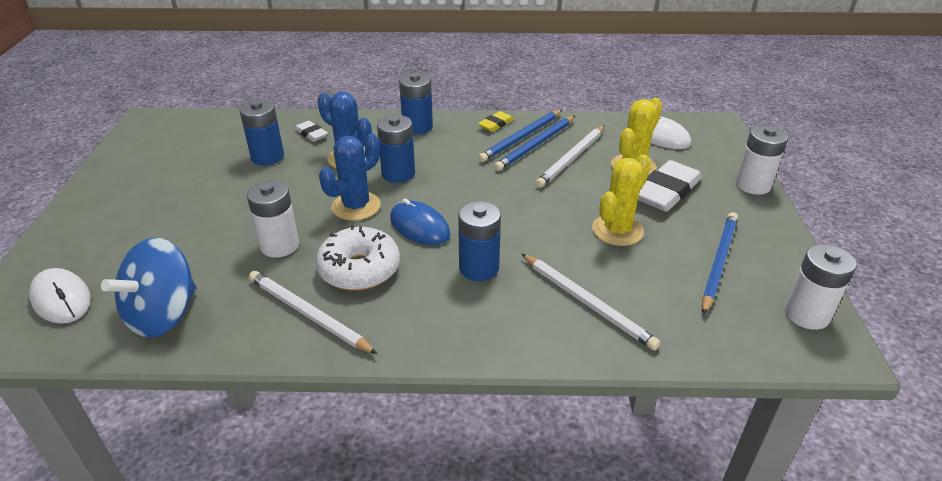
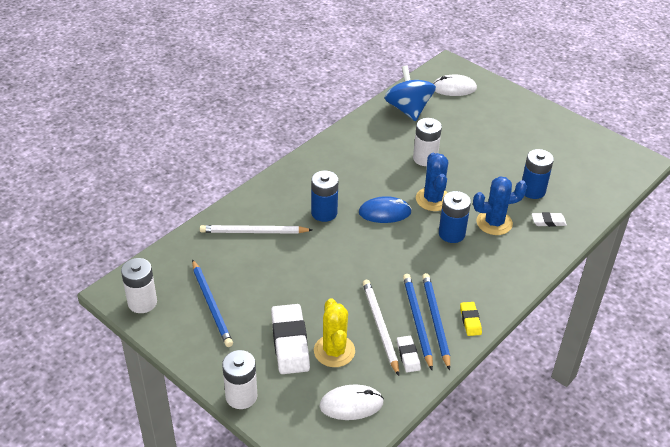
camera: 130 degrees right, 5 degrees up
white pencil [249,271,378,354] -> none
white donut [316,225,400,290] -> none
blue battery [399,73,433,135] -> none
yellow cactus [592,154,651,246] -> none
none -> white eraser [397,336,421,373]

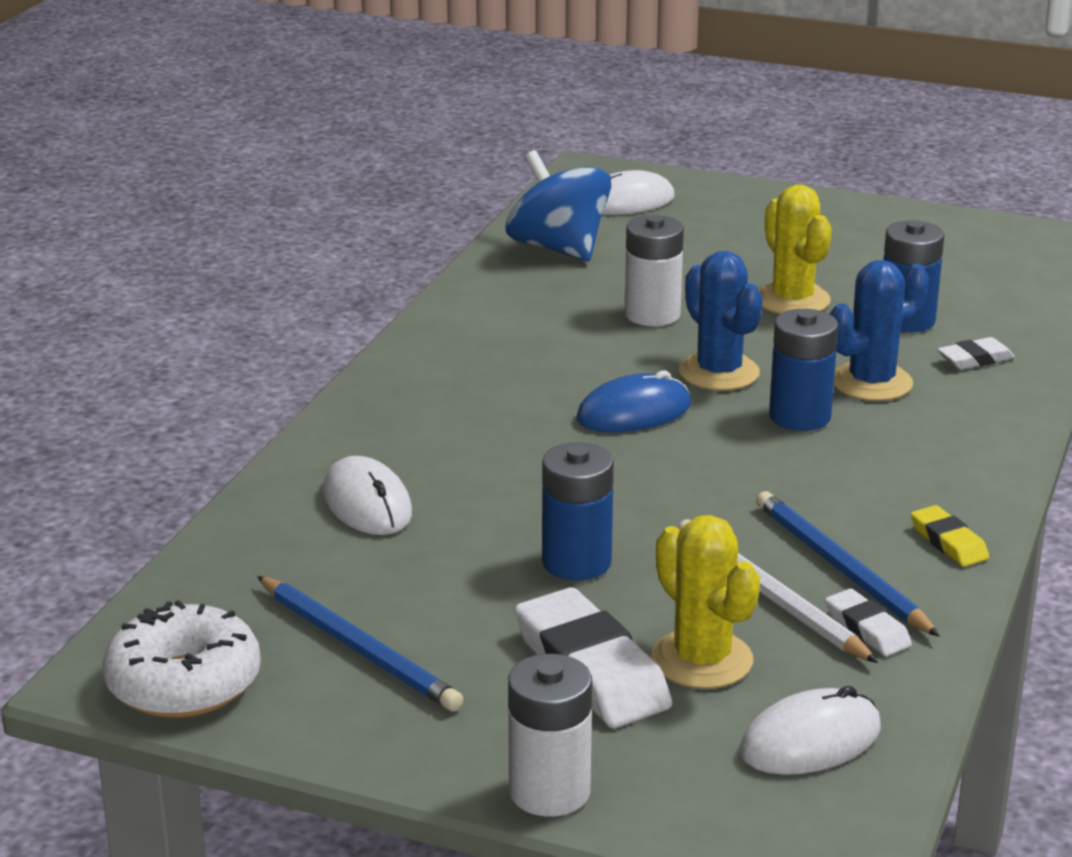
camera: 20 degrees left, 15 degrees down
white battery [121,258,157,313] -> white donut [103,600,261,718]
white pencil [200,225,312,234] -> white mouse [323,456,412,535]
blue battery [311,171,338,222] -> blue battery moved to [542,442,614,580]
blue pencil [422,273,450,370] -> none
none -> yellow cactus [758,185,832,314]

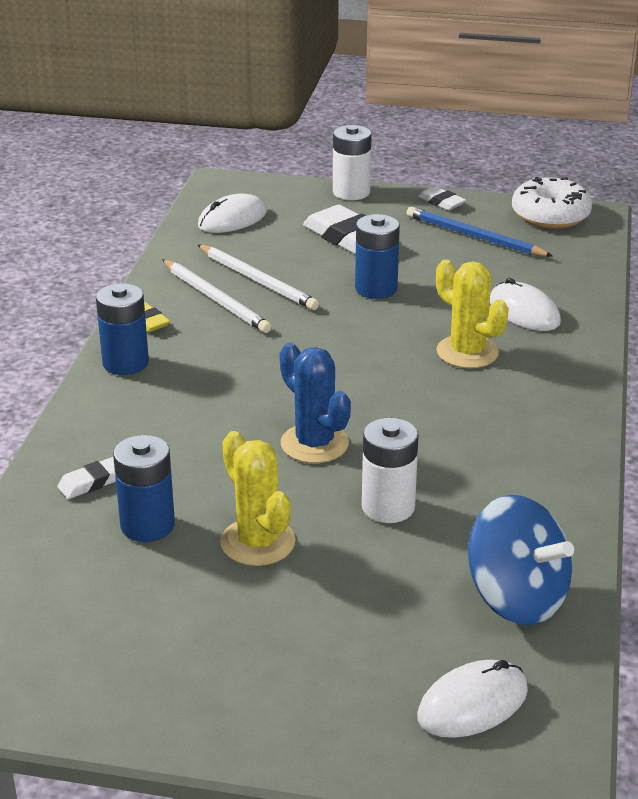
camera: 170 degrees right, 5 degrees up
blue mouse [576,370,691,432] -> none
yellow cactus [651,515,760,689] -> yellow cactus moved to [436,259,509,368]
blue pencil [756,491,940,637] -> white pencil [162,259,272,333]
blue battery [769,309,838,431] -> blue battery moved to [96,283,149,375]
white eraser [825,588,912,656] -> white eraser moved to [418,186,466,211]
blue cactus [829,260,929,401] -> none

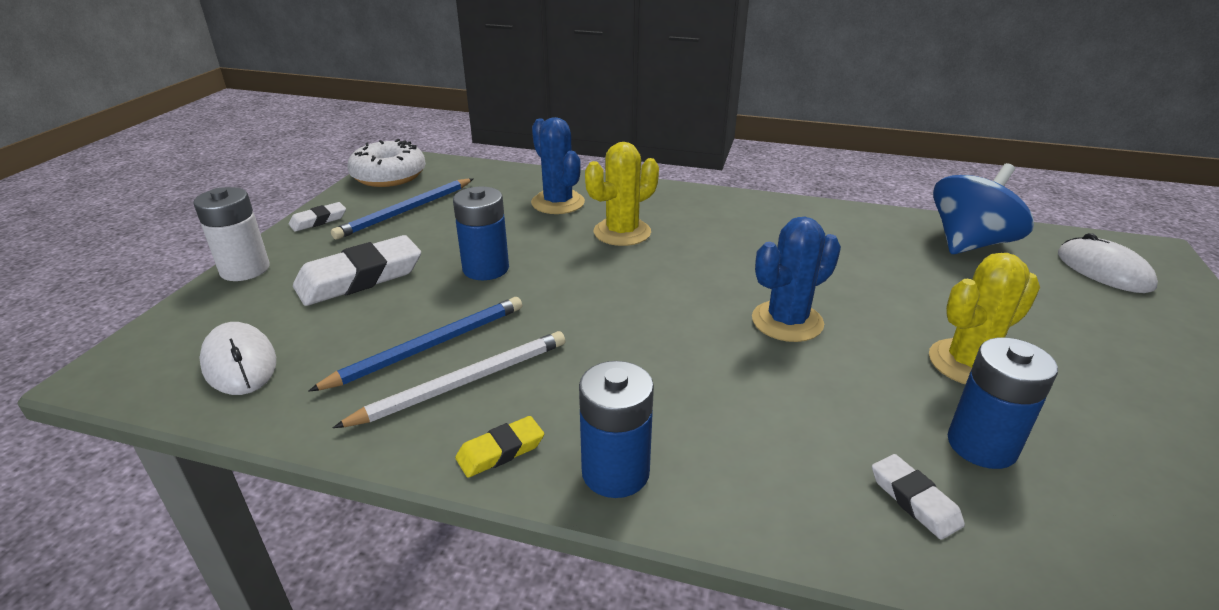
camera: 85 degrees left, 0 degrees up
white pencil [198,245,319,310] -> blue pencil [308,297,522,392]
white battery [362,418,419,523] -> none
white mouse [490,278,561,331] -> blue cactus [531,117,585,214]

